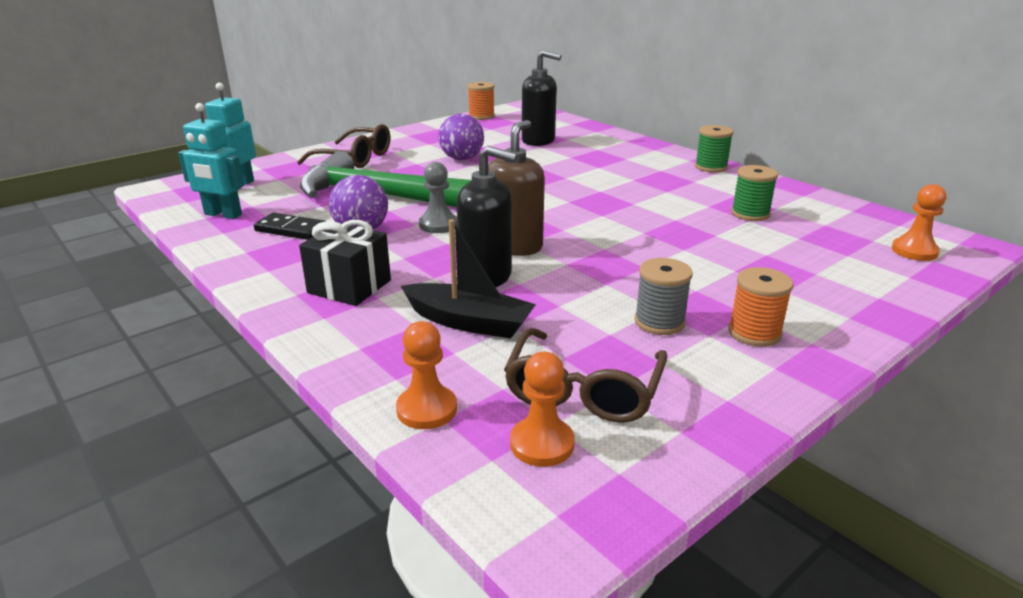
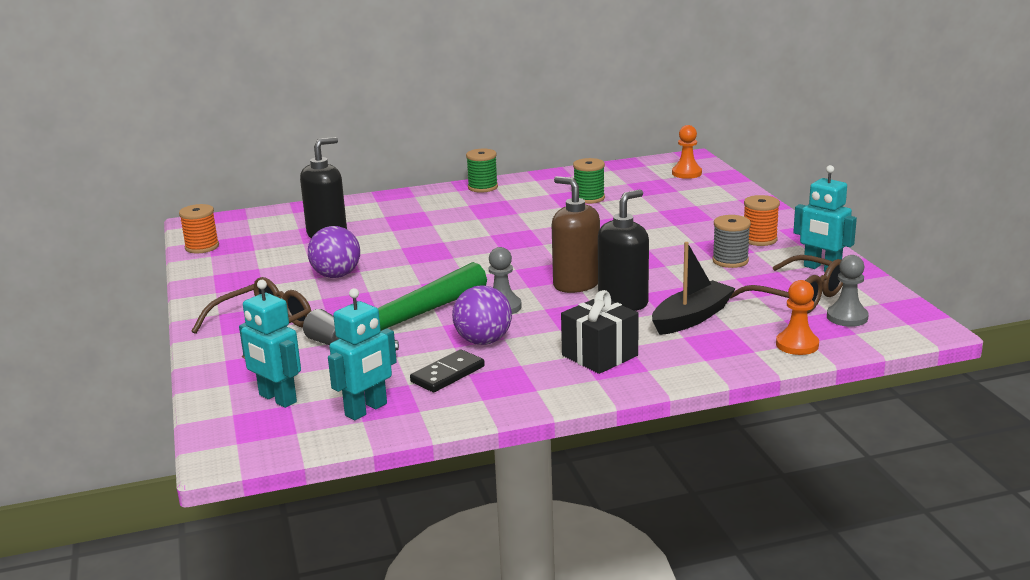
camera: 65 degrees left, 5 degrees down
orange pawn [510,352,575,467] -> grey pawn [827,255,869,327]
none -> turquoise robot [793,165,857,272]

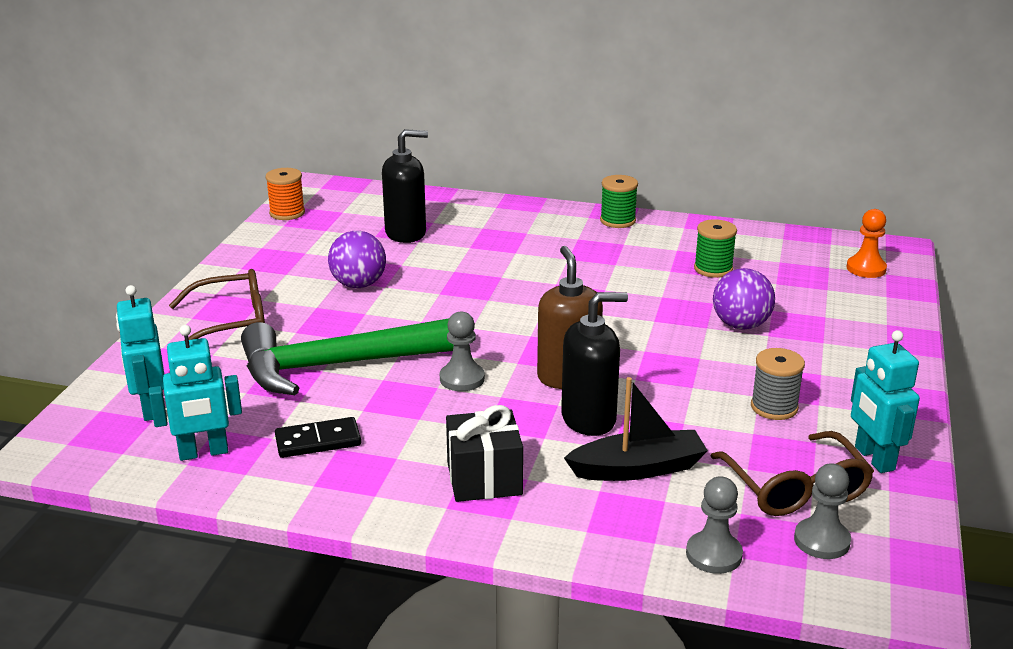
camera: 30 degrees right, 5 degrees up
purple ball [452,285,512,345] -> purple ball moved to [713,268,775,330]
orange spool [744,195,780,246] -> none
orange pawn [776,280,819,355] -> grey pawn [686,476,743,574]

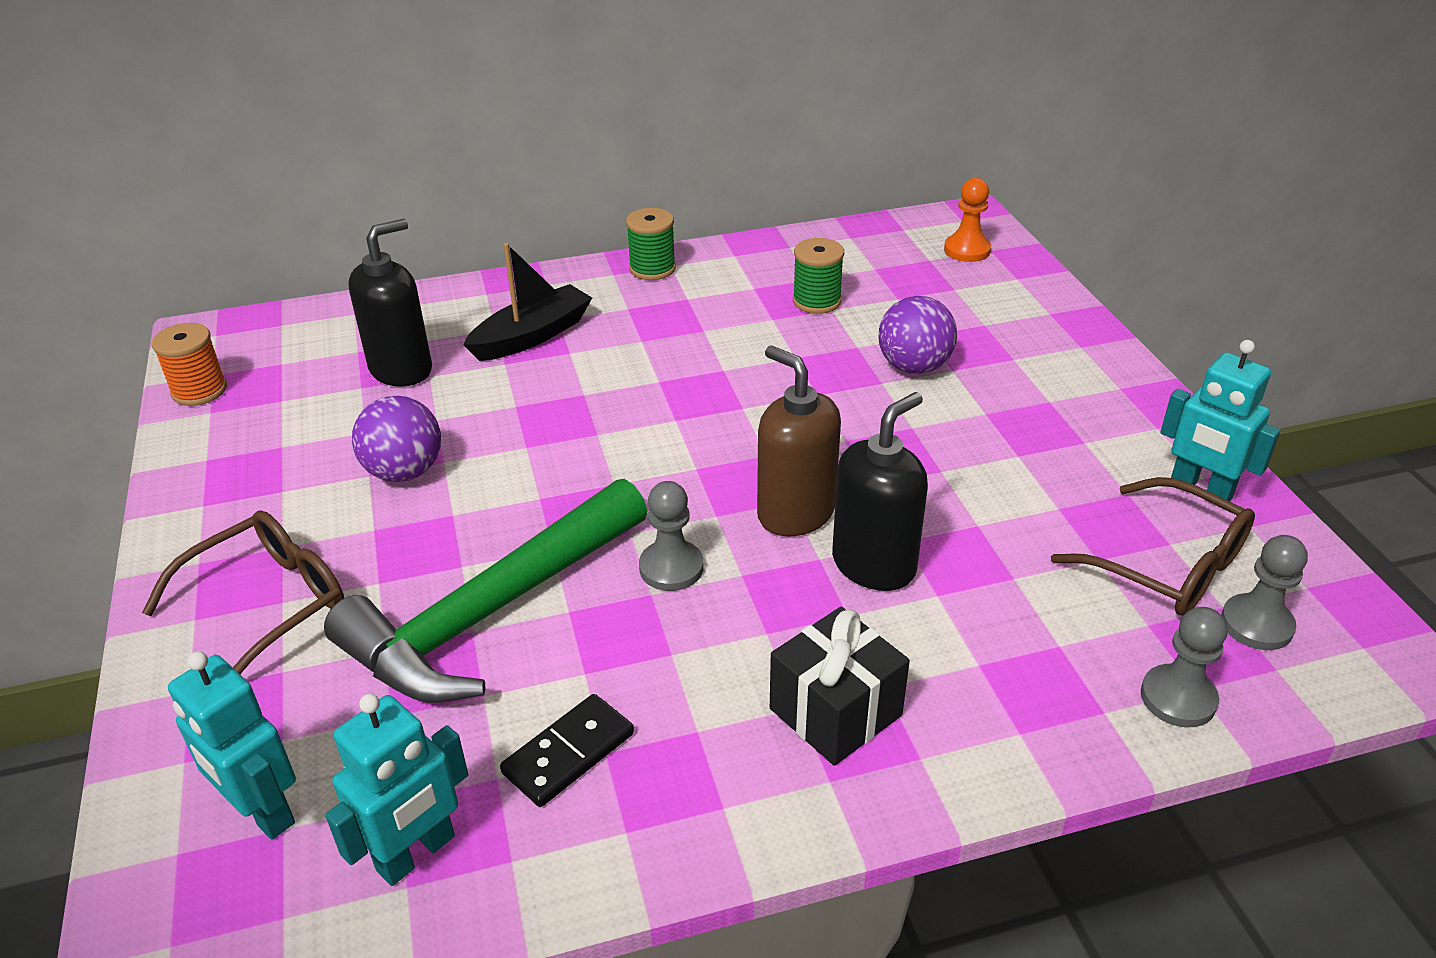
camera: 30 degrees left, 10 degrees up
black boat [564,377,708,481] -> black boat moved to [463,243,592,361]
grey spool [751,348,805,420] -> none

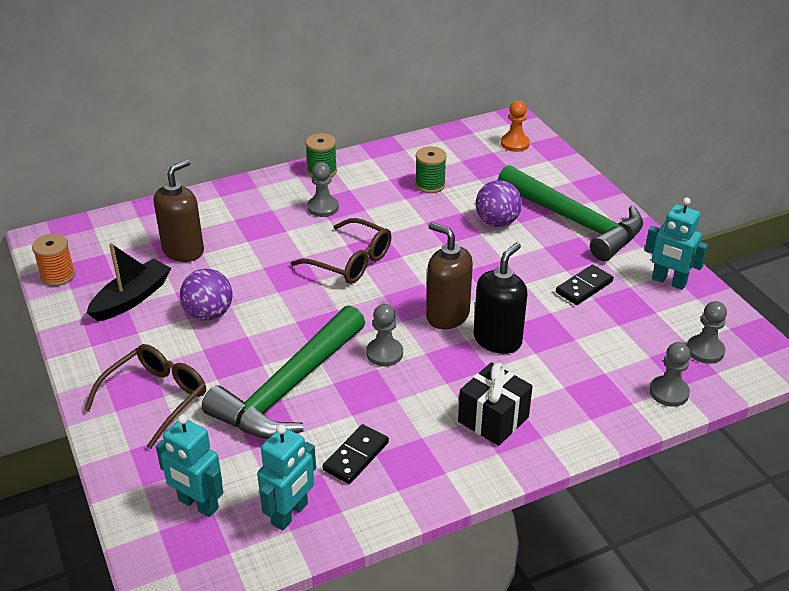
camera: 10 degrees left, 0 degrees up
black soap dispenser [348,219,432,387] -> brown soap dispenser [154,159,204,262]
black boat [463,243,592,361] -> black boat moved to [87,243,171,321]
brown glasses [1051,477,1255,616] -> brown glasses moved to [291,218,392,284]
none -> grey pawn [307,162,339,217]
none -> green hammer [498,165,643,261]
none -> black domino [556,265,613,305]

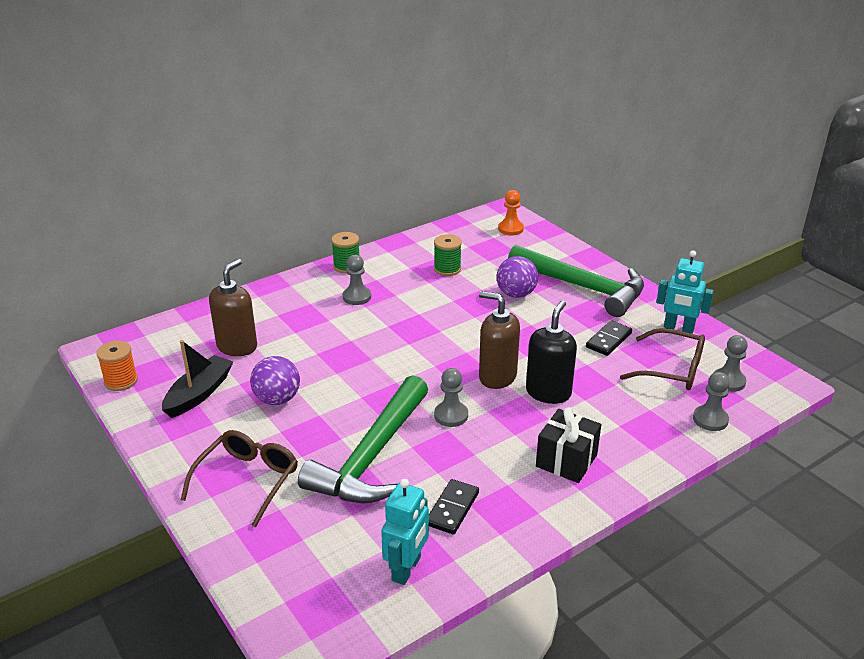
camera: 10 degrees left, 5 degrees down
turquoise robot [156,415,223,517] -> none
brown glasses [291,218,392,284] -> brown glasses moved to [620,328,705,390]

